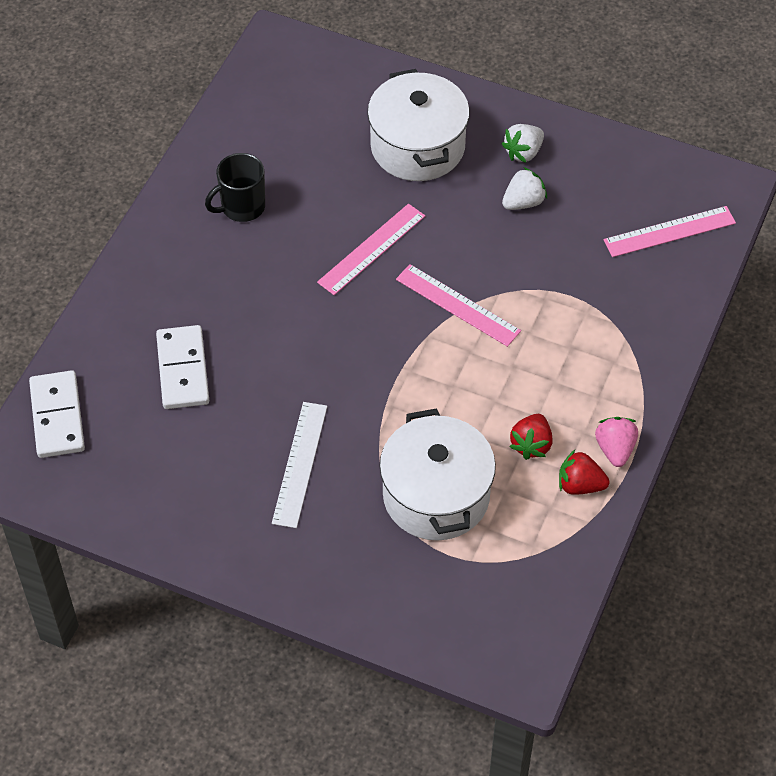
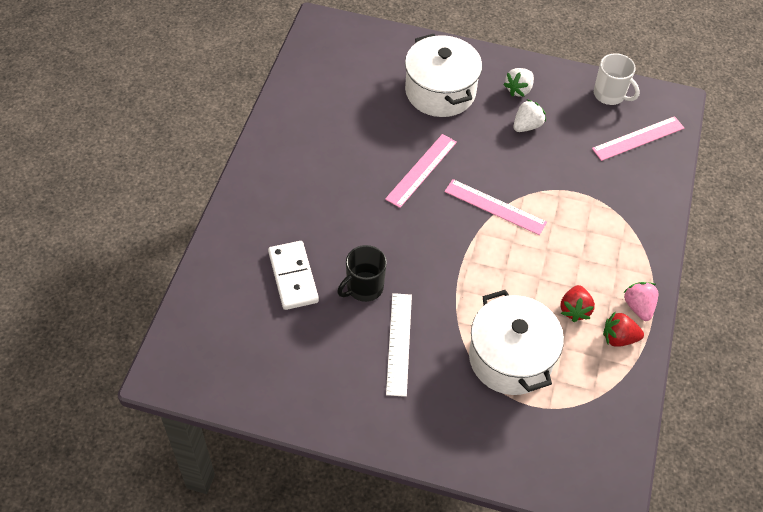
camera: 10 degrees left, 0 degrees up
white domino [29,370,85,458] -> none
black mug [205,153,265,222] -> black mug moved to [337,245,387,302]
none -> white mug [594,53,640,105]

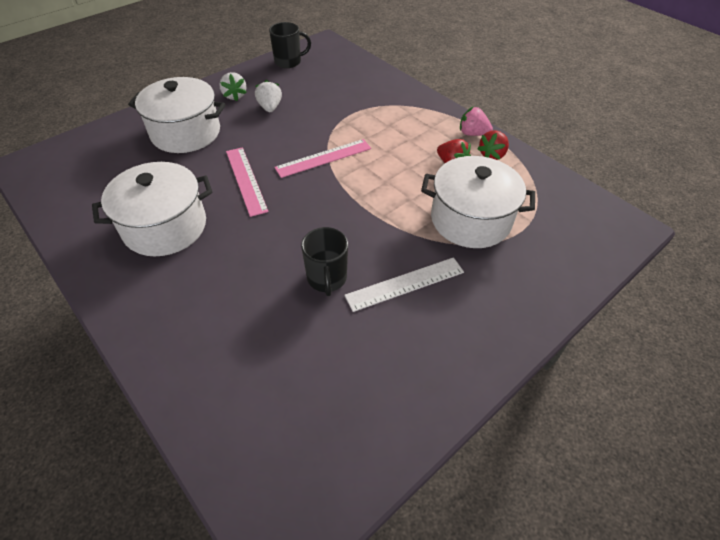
camera: 55 degrees left, 5 degrees down
white domino [268,241,319,310] -> none
white ruler [386,293,412,397] -> white ruler turned 60 degrees counterclockwise [344,257,464,312]
pink ruler [592,116,684,161] -> none
white mug [594,53,640,105] -> black mug [269,22,311,68]
none -> white pot [92,162,213,256]

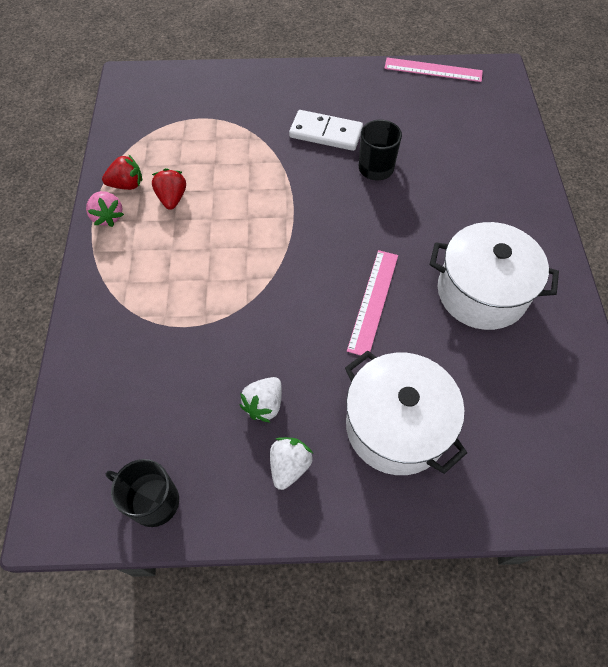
camera: 140 degrees left, 10 degrees up
pink ruler [274,139,371,178] -> pink ruler moved to [384,57,483,82]
white ruler [344,257,464,312] -> white domino [289,110,363,151]
white pot [421,156,535,248] -> none

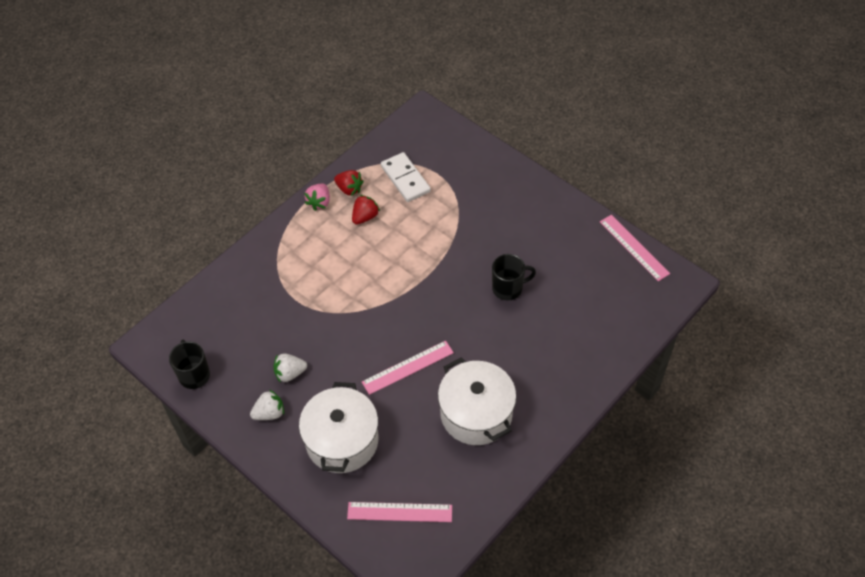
camera: 45 degrees right, 5 degrees down
white domino [289,110,363,151] -> white domino moved to [381,152,431,202]
none -> pink ruler [347,502,452,522]

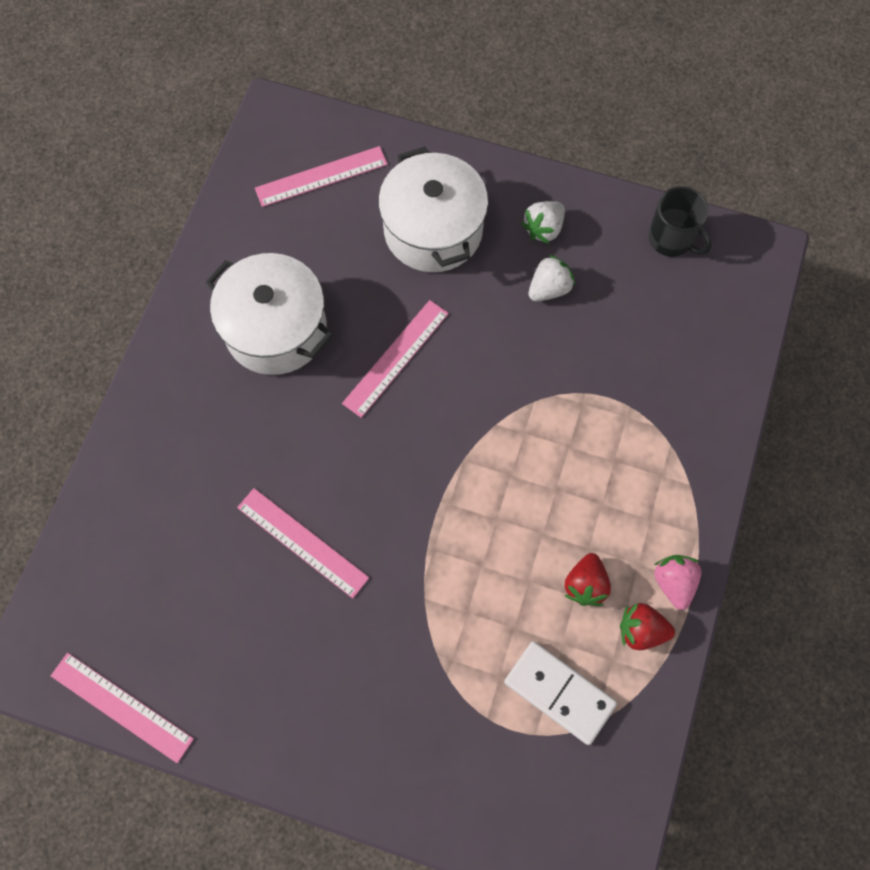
camera: 155 degrees right, 15 degrees up
black mug [492,254,536,300] -> pink ruler [237,488,369,598]

